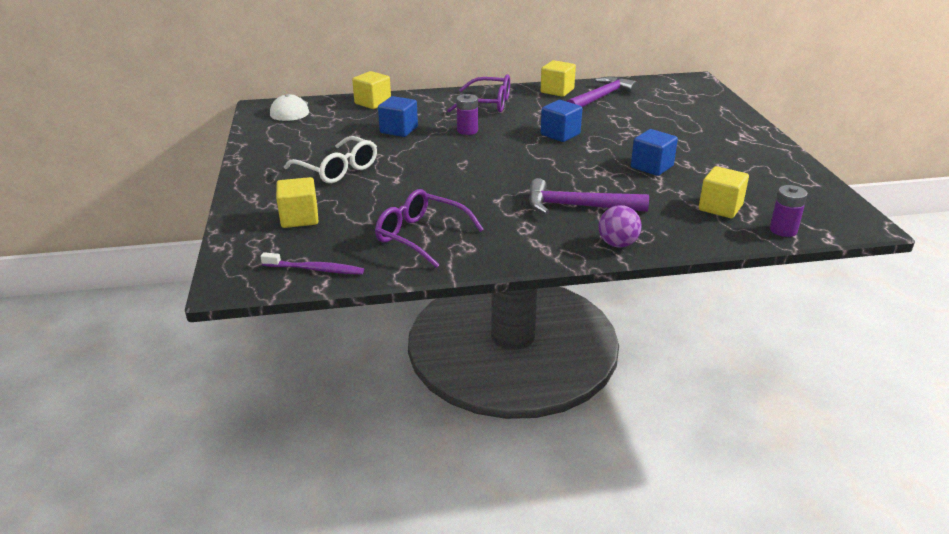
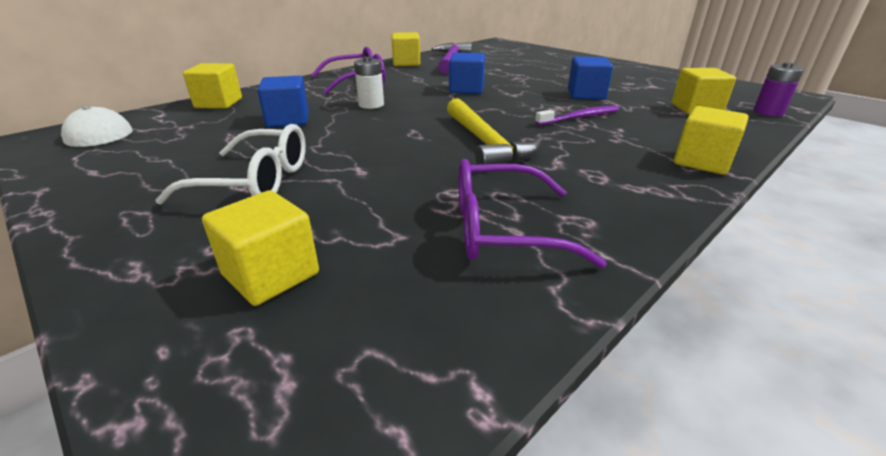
camera: 35 degrees left, 0 degrees up
purple toothbrush [260,252,364,274] -> purple toothbrush moved to [535,106,619,125]
purple battery [457,94,478,135] -> white battery [354,57,384,109]
purple hammer [529,178,649,214] -> none
purple ball [599,205,642,248] -> yellow cube [674,106,748,175]
none -> yellow hammer [447,98,541,165]

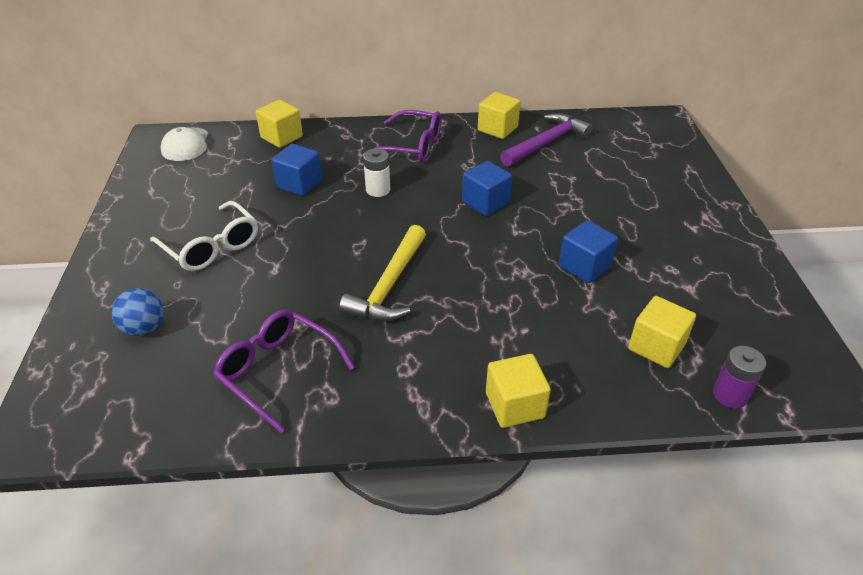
camera: 40 degrees right, 10 degrees up
yellow cube [202,190,319,306] -> blue ball [111,288,163,336]
purple toothbrush [535,106,619,125] -> none

